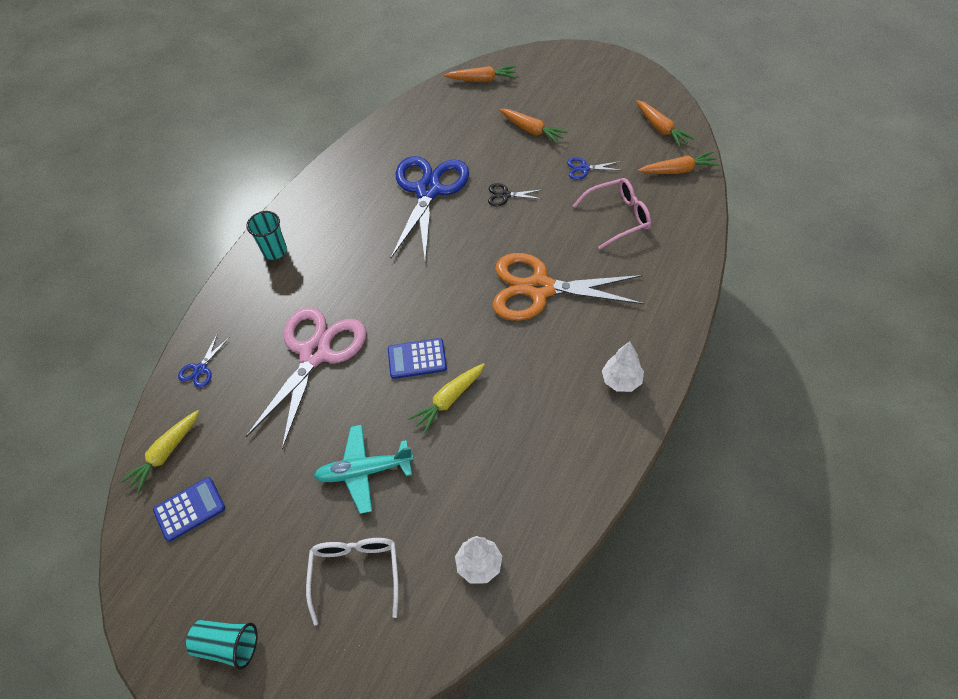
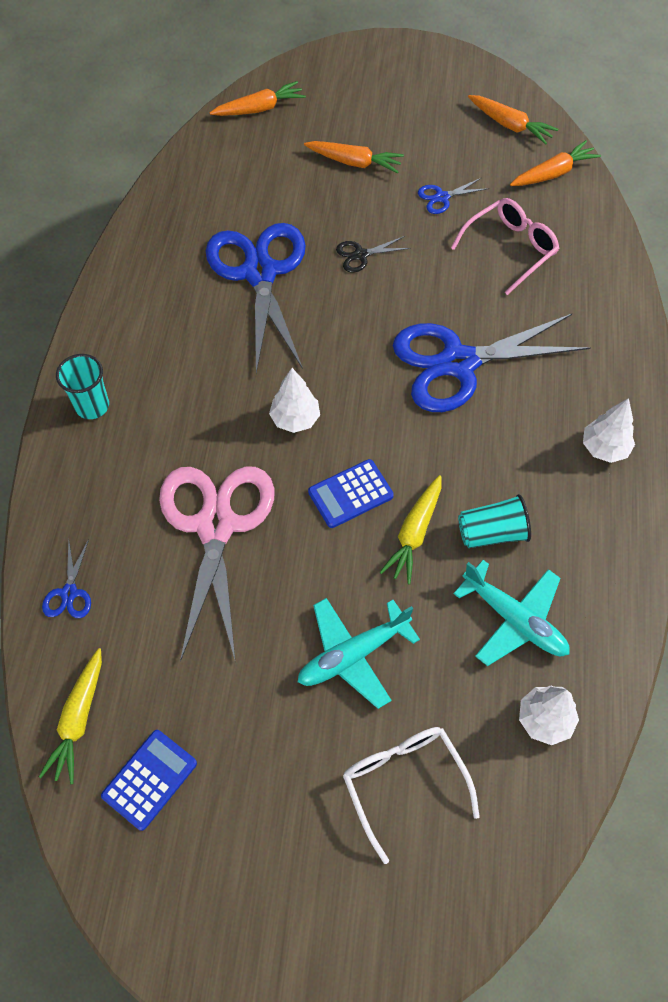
camera: 25 degrees left, 5 degrees up
turquoise cup [186,620,257,670] -> turquoise cup moved to [458,494,531,548]
orange scissors [493,253,645,321] -> blue scissors [393,313,591,412]
none -> white tree [269,368,320,433]
none -> turquoise plane [453,560,570,666]

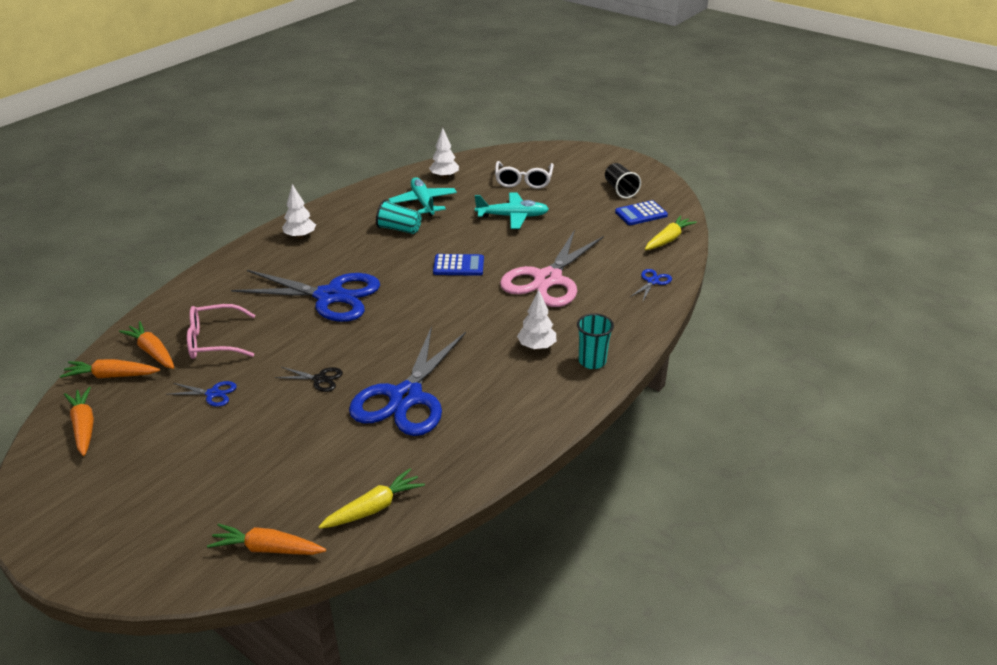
camera: 150 degrees left, 25 degrees down
white tree [269,368,320,433] -> white tree moved to [517,290,556,350]
orange carrot [304,141,404,173] -> orange carrot moved to [119,321,174,369]
yellow carrot [380,475,441,584] -> yellow carrot moved to [318,468,425,529]
none -> black cup [605,163,641,199]

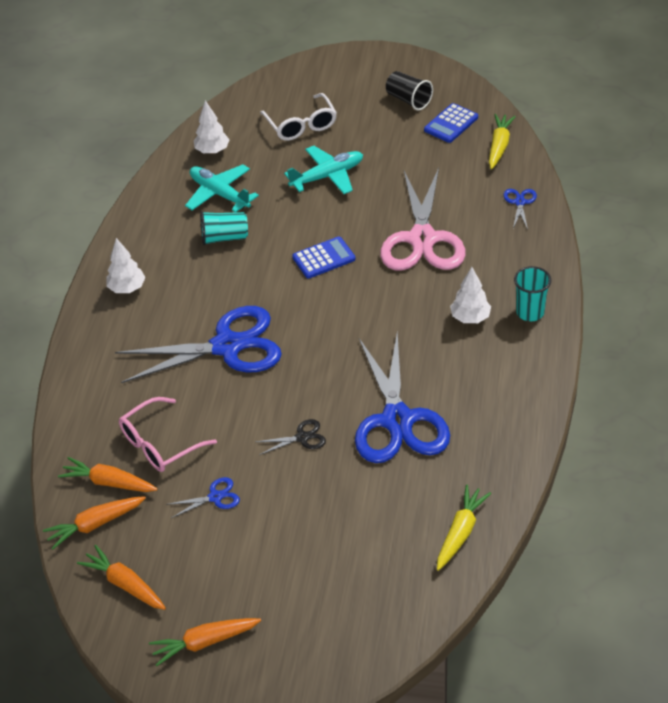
camera: 25 degrees left, 10 degrees up
orange carrot [207,524,326,555] -> orange carrot moved to [149,618,261,666]

